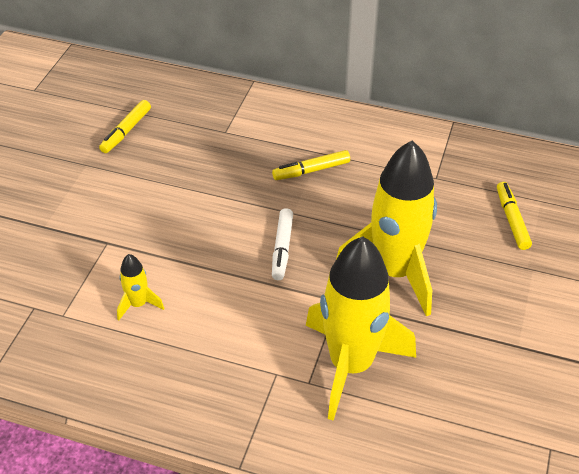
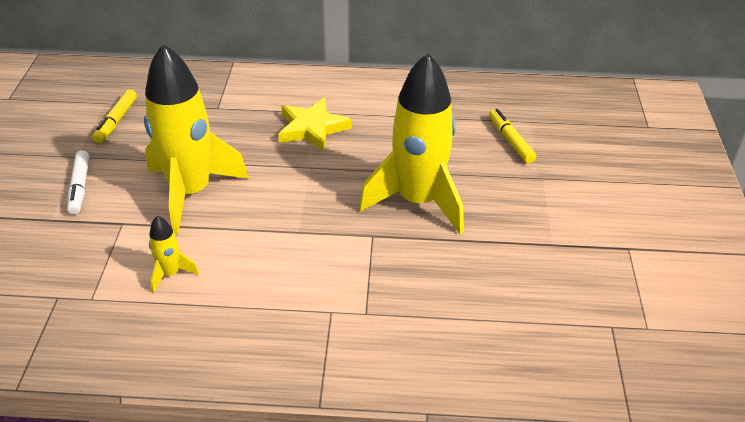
camera: 15 degrees left, 5 degrees down
yellow marker [272,150,350,180] -> yellow star [278,98,352,152]
white marker [272,208,293,280] -> white marker moved to [67,150,89,215]
yellow rocket [306,236,416,421] -> yellow rocket moved to [144,43,249,234]

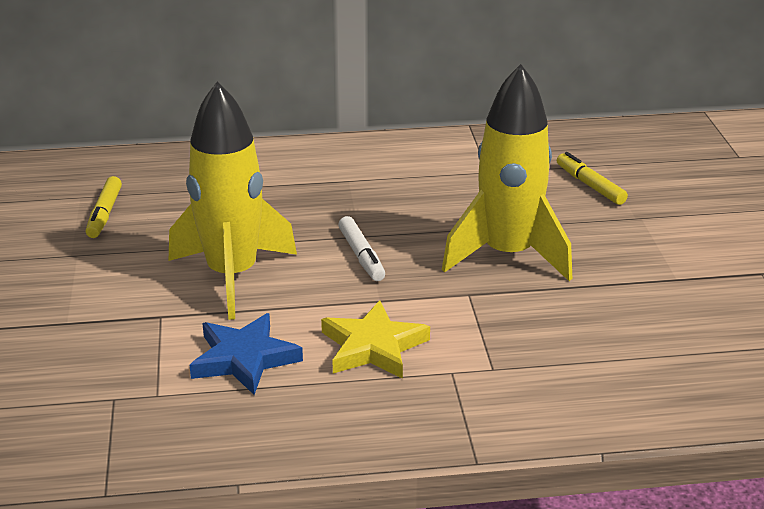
camera: 10 degrees left, 10 degrees down
white marker [67,150,89,215] -> white marker moved to [338,216,385,281]
yellow rocket [149,216,199,293] -> blue star [189,313,303,395]
yellow star [278,98,352,152] -> yellow star moved to [321,300,430,379]

